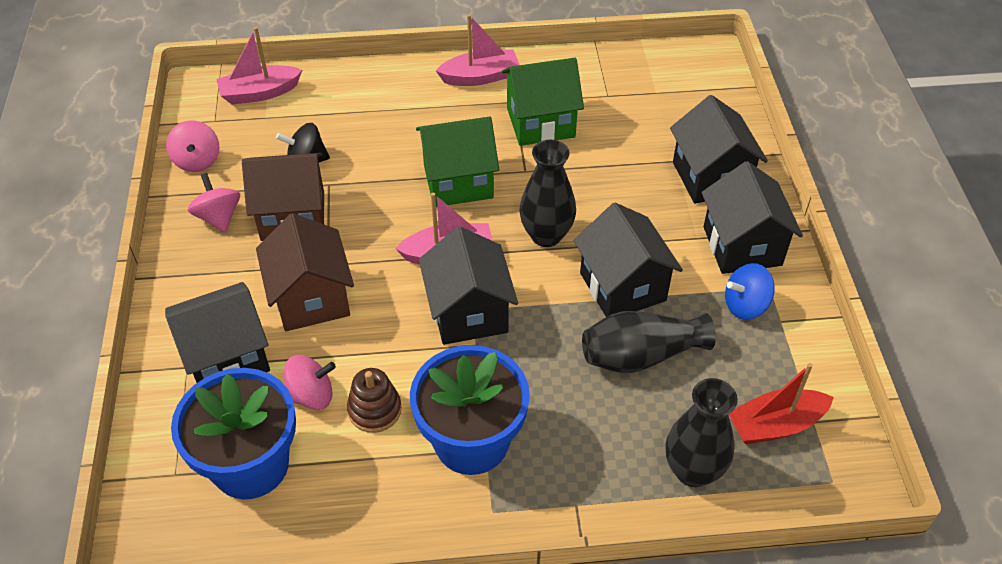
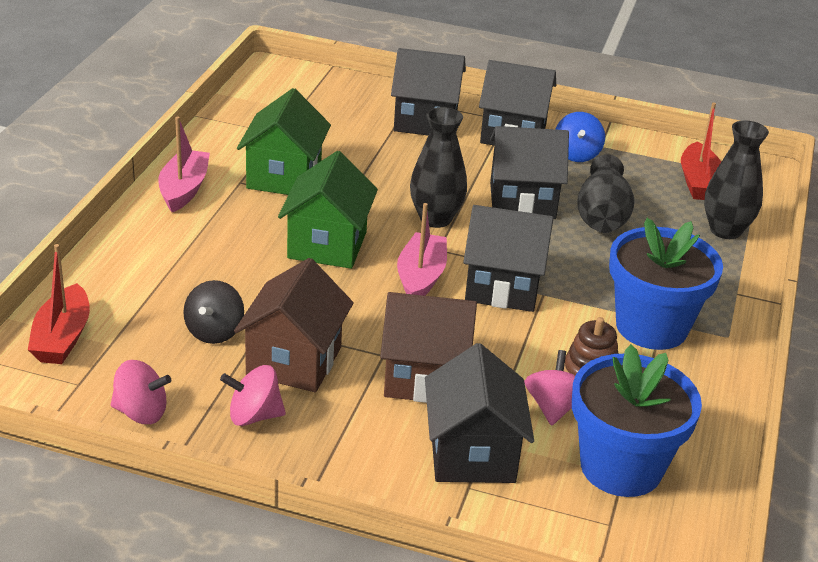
camera: 70 degrees left, 15 degrees down
pink boat [216,27,302,105] -> red boat [28,244,90,364]

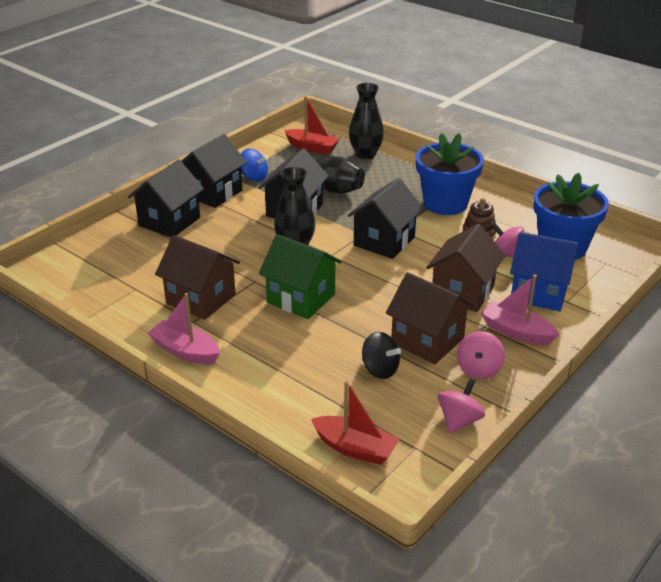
camera: 65 degrees left, 0 degrees up
green house [237,88,331,195] -> brown house [155,235,240,320]
pink boat [397,203,447,296] -> pink boat moved to [481,275,559,345]
black house [425,343,534,483] -> blue house [510,232,578,311]

